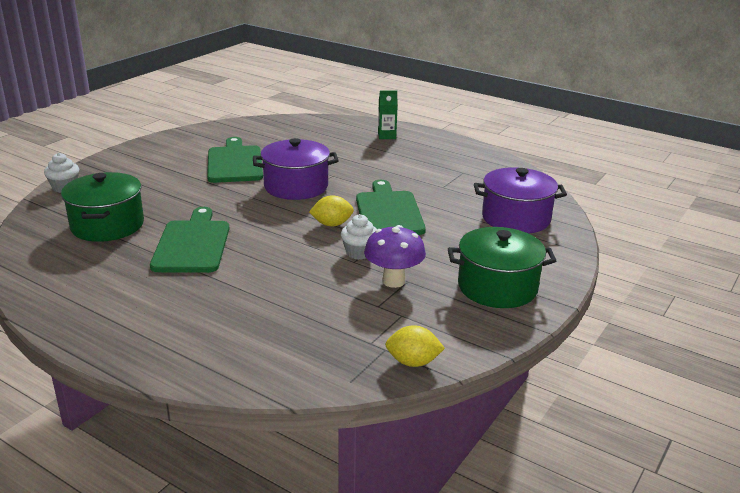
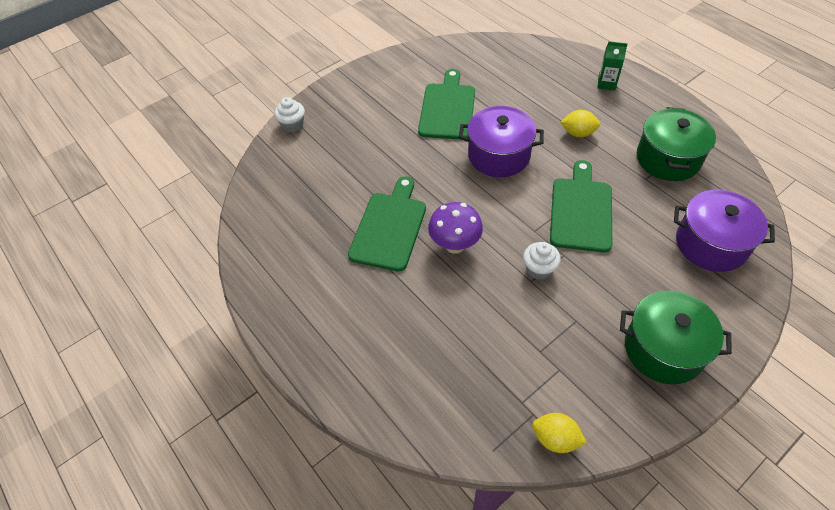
camera: 20 degrees right, 25 degrees up
green pot [61,172,144,242] -> green pot moved to [637,107,716,181]
yellow lemon [309,195,354,226] -> yellow lemon moved to [560,110,600,137]
purple mushroom [364,225,426,288] -> purple mushroom moved to [428,202,483,254]

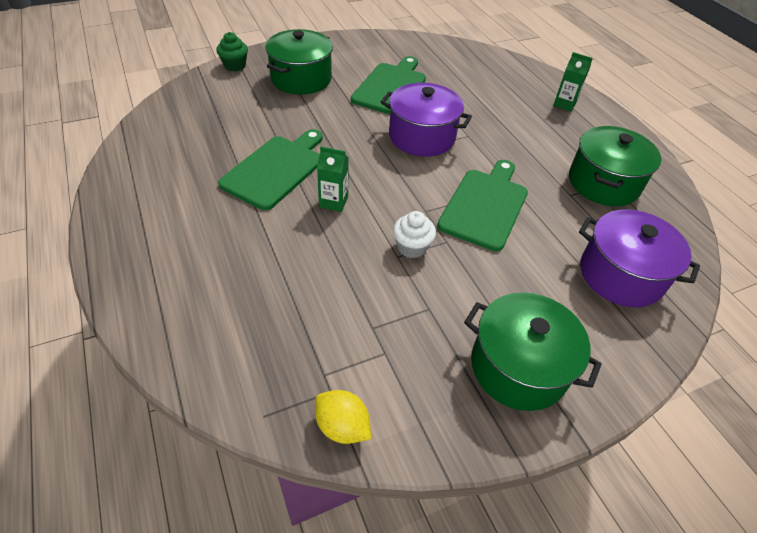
camera: 10 degrees right, 5 degrees down
white cupcake [274,97,305,132] -> green cupcake [216,32,248,72]
purple mushroom [428,202,483,254] -> green carton [317,146,349,212]
yellow lemon [560,110,600,137] -> none
none -> green pot [265,29,333,95]

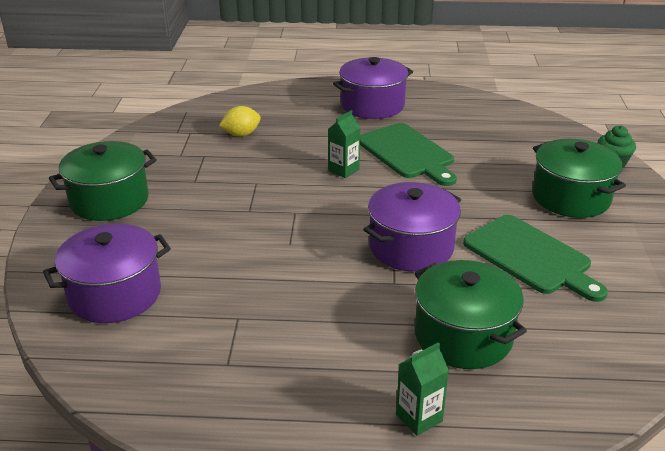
camera: 120 degrees right, 15 degrees down
yellow lemon [315,390,371,444] -> yellow lemon moved to [219,106,261,136]
white cupcake [393,211,436,258] -> none
green cutting board [437,160,528,251] -> none
green pot [569,126,661,206] -> green pot moved to [414,260,527,369]
none -> purple pot [333,57,413,119]

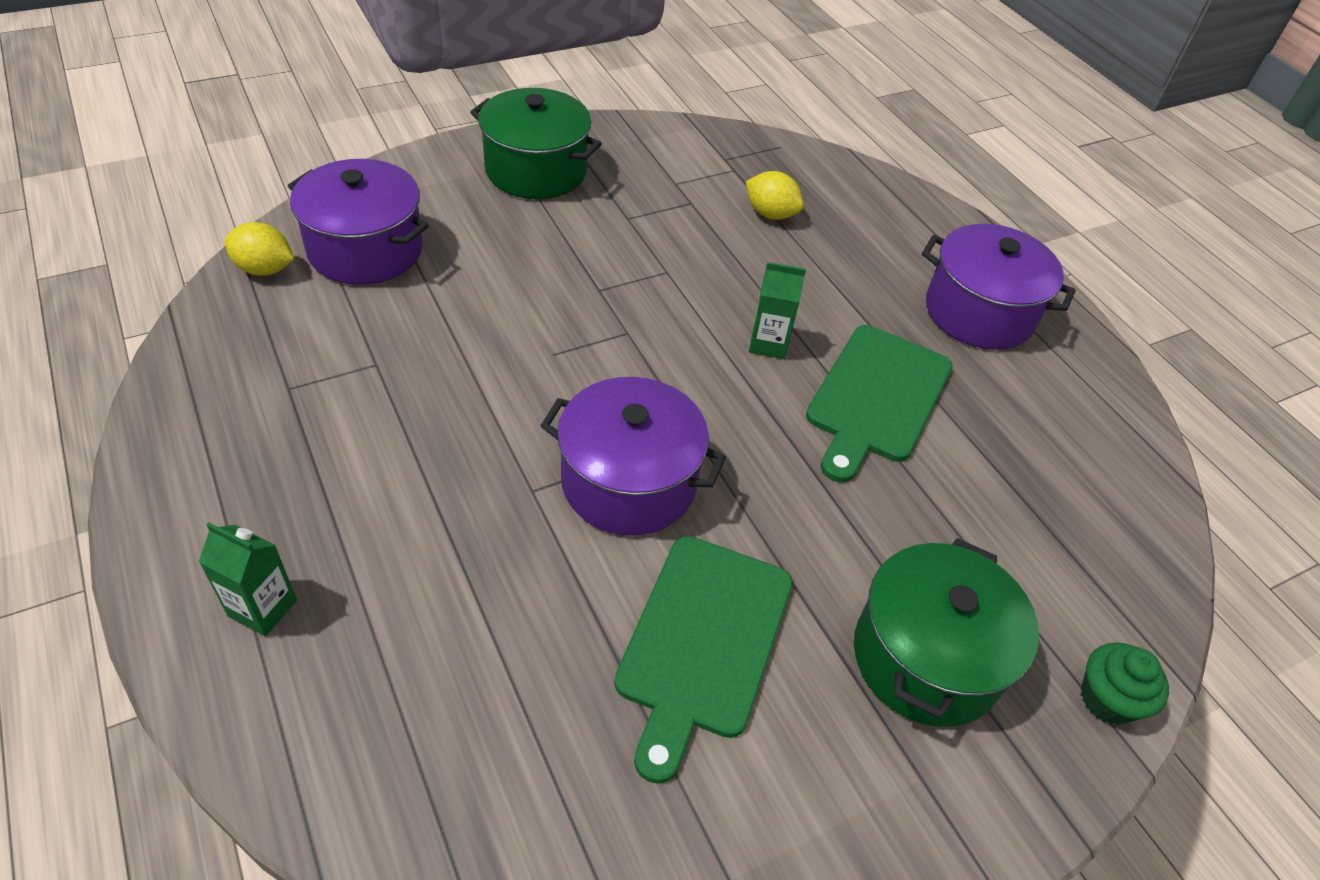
camera: 55 degrees right, 15 degrees up
green pot [414,260,527,369] -> none
none -> yellow lemon [224,222,294,276]

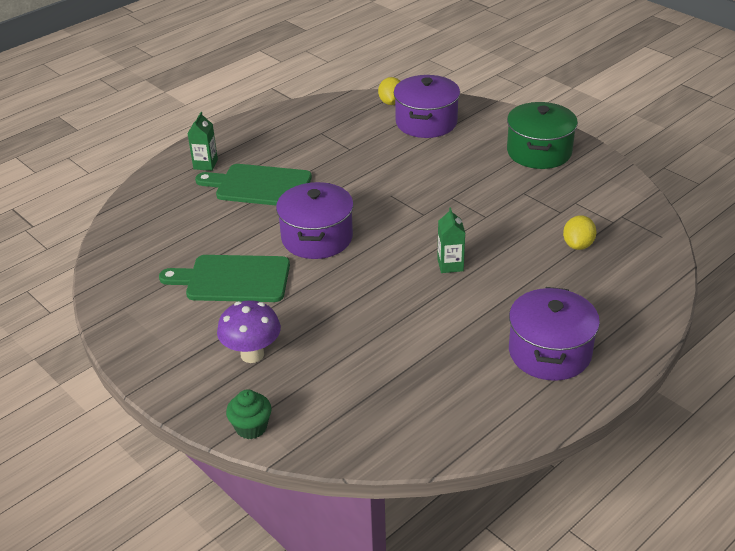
camera: 80 degrees right, 10 degrees down
green cutting board [806,325,953,482] -> green cutting board moved to [195,164,312,206]
green pot [854,538,1039,727] -> purple mushroom [217,300,281,363]

